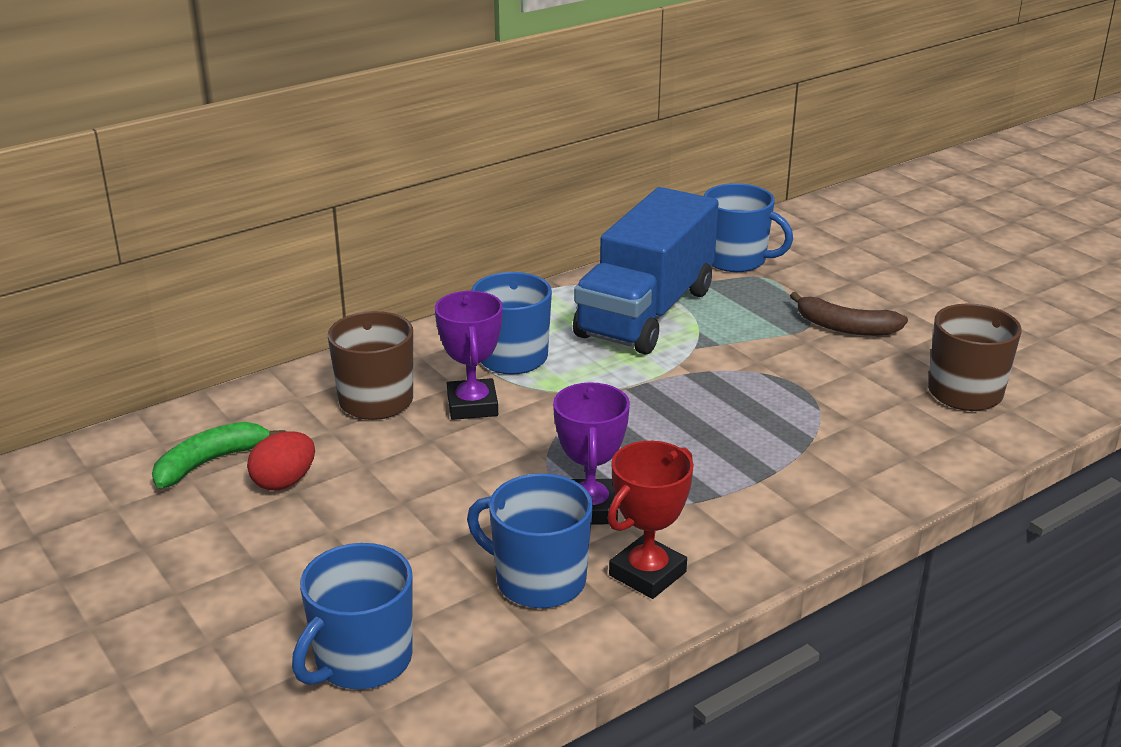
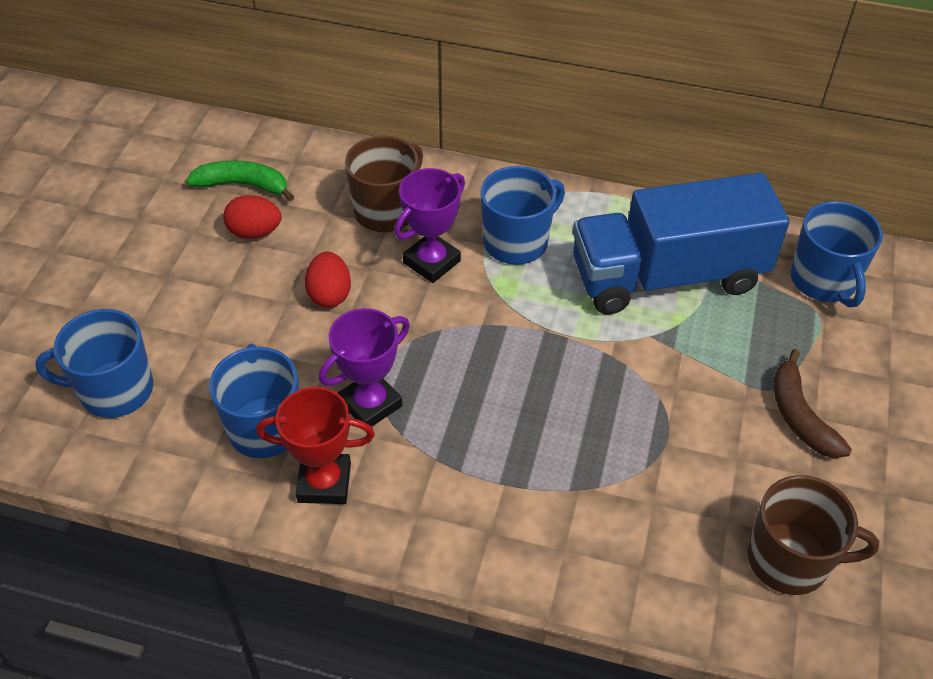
camera: 50 degrees right, 20 degrees up
none -> red egg [305,252,351,308]

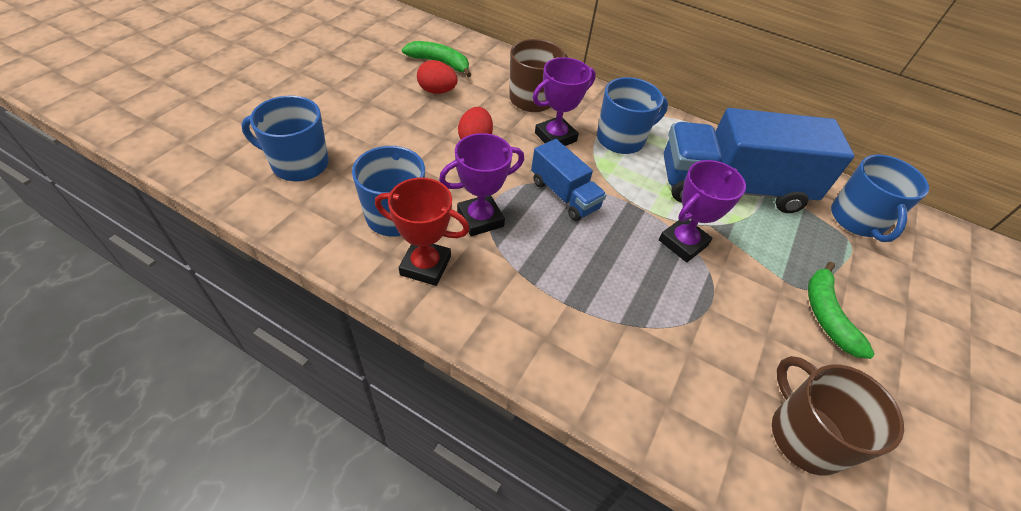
camera: 10 degrees right, 0 degrees up
brown mug [748,475,879,595] -> brown mug turned 135 degrees counterclockwise [772,356,904,476]
brown banana [773,349,852,458] -> green banana [808,262,875,359]
none -> blue truck [531,139,607,221]
none -> purple trophy [659,160,746,262]

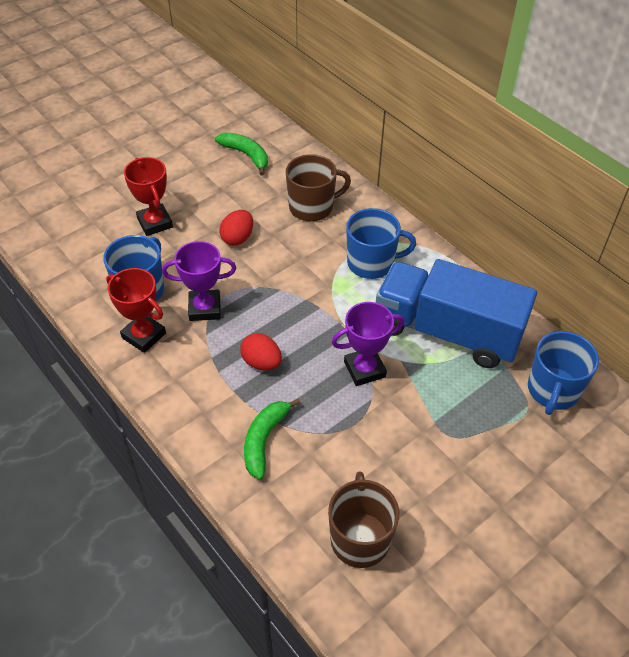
camera: 25 degrees right, 0 degrees up
blue mug [241,96,329,181] -> none
red egg [417,60,458,94] -> red egg moved to [240,333,282,370]
blue truck [531,139,607,221] -> none
purple trophy [533,57,596,146] -> none
green banana [808,262,875,359] -> green banana moved to [244,398,301,479]
none -> red trophy [124,157,173,236]

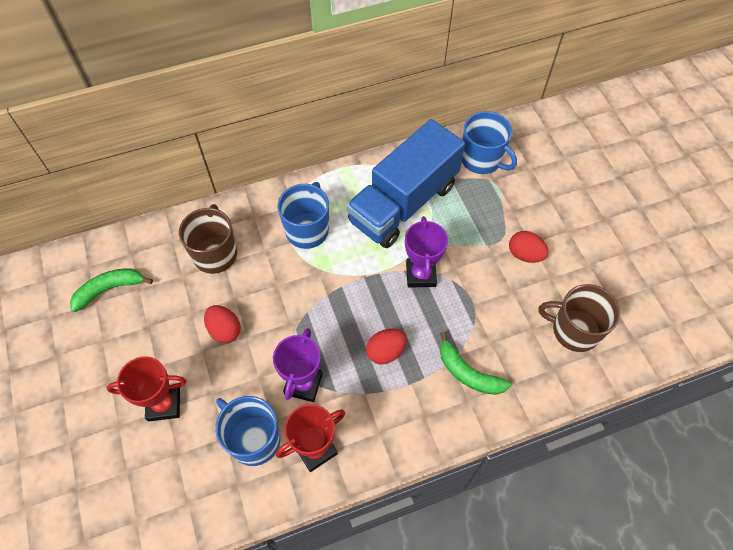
camera: 70 degrees left, 10 degrees up
none -> red egg [509,231,549,263]

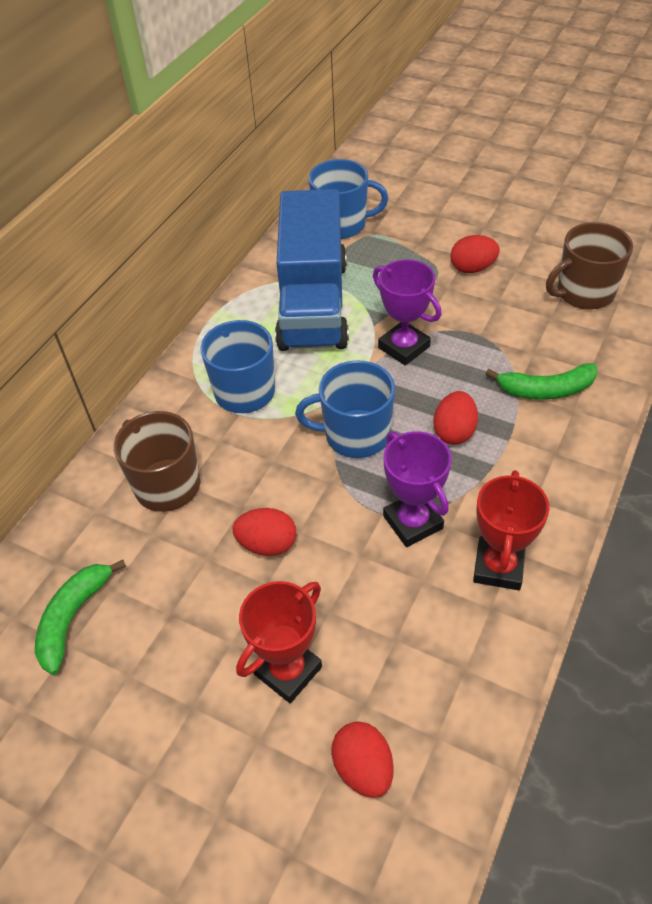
camera: 40 degrees left, 10 degrees down
blue mug [215,396,280,466] -> blue mug moved to [295,360,395,458]
none -> red egg [331,721,394,798]

